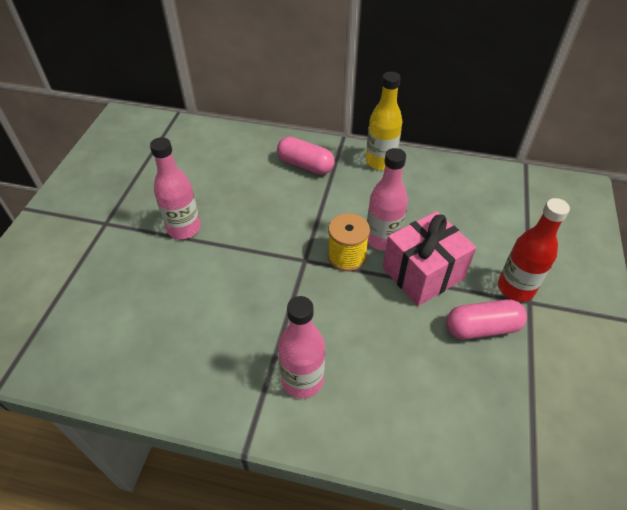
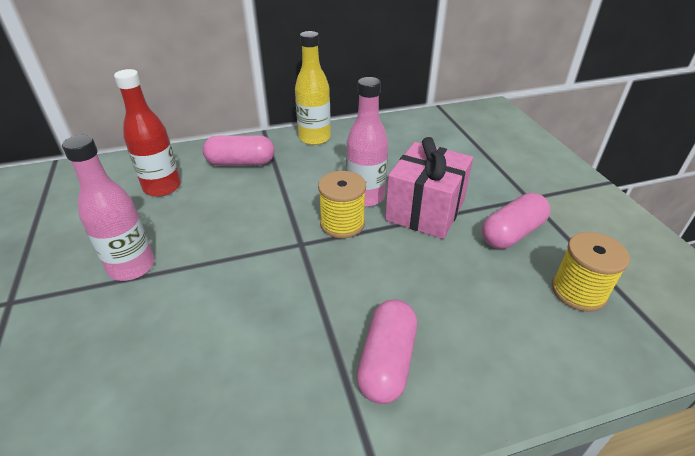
camera: 30 degrees left, 10 degrees down
pink bottle [278,296,325,398] -> pink capsule [357,299,417,404]
red bottle [498,198,570,302] -> red bottle moved to [114,69,181,197]
none -> yellow spool [552,232,630,312]

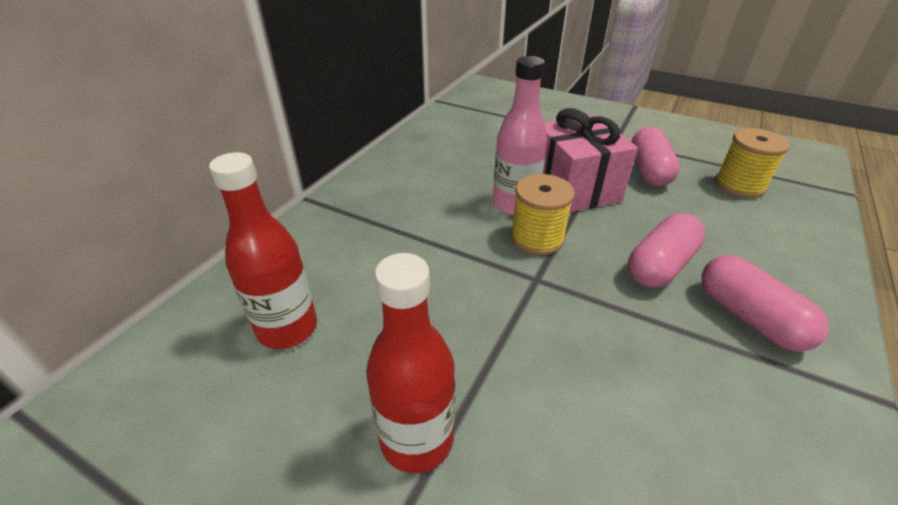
camera: 45 degrees left, 0 degrees up
pink bottle [62,135,154,281] -> red bottle [366,253,455,473]
pink capsule [203,135,274,166] -> pink capsule moved to [628,213,706,288]
yellow bottle [295,31,331,145] -> none

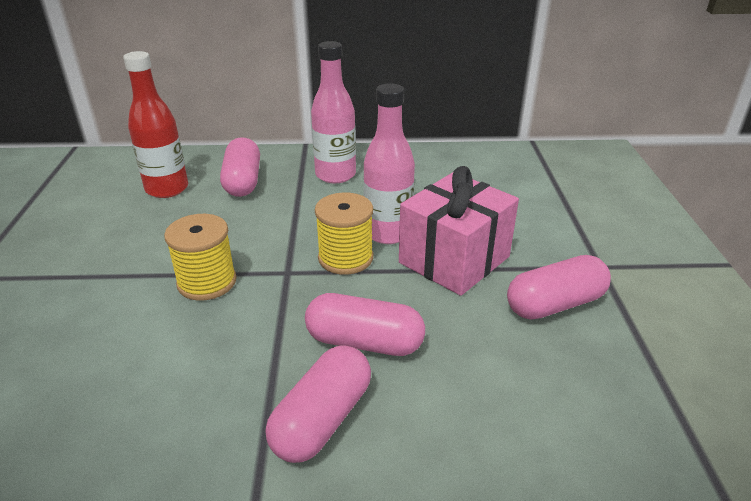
camera: 60 degrees right, 5 degrees down
red bottle [366,253,455,473] -> none
yellow spool [715,128,789,198] -> yellow spool moved to [164,214,237,301]
none -> pink capsule [220,137,260,197]
none -> pink bottle [311,41,356,183]

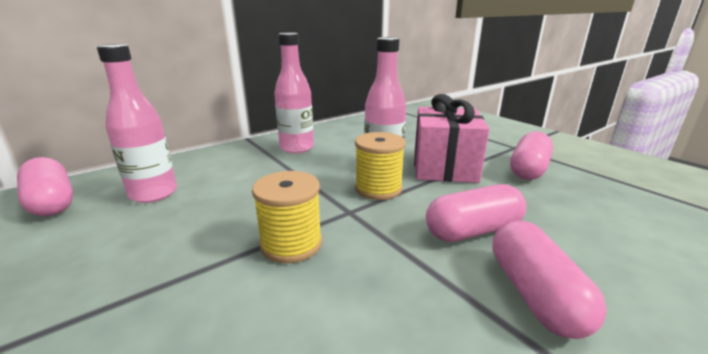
camera: 35 degrees left, 10 degrees down
red bottle [123,51,188,198] -> pink bottle [97,44,177,203]
pink capsule [220,137,260,197] -> pink capsule moved to [17,157,73,216]

